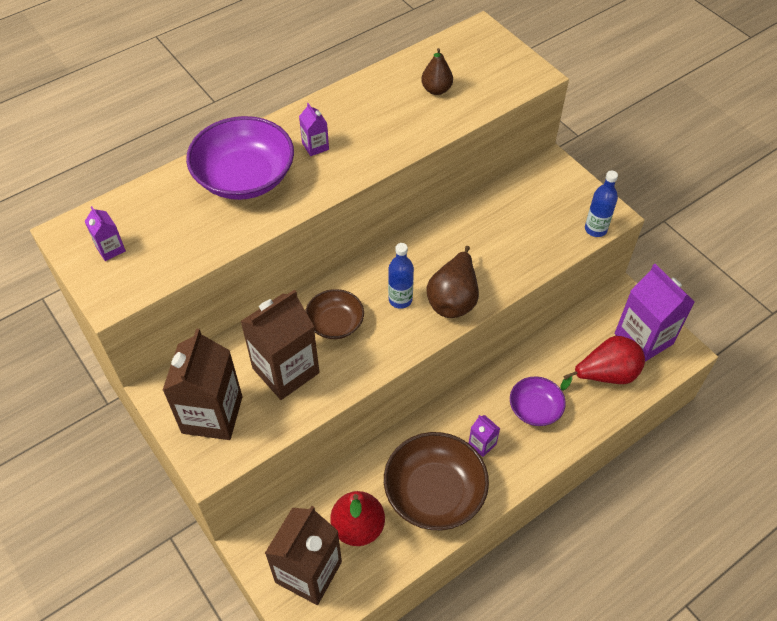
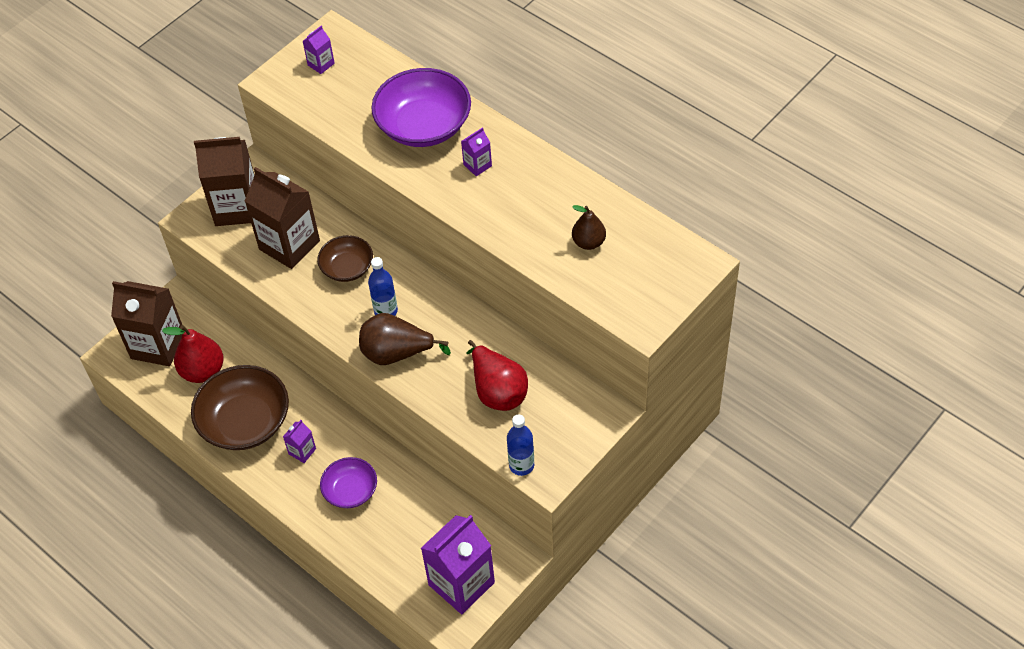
camera: 80 degrees right, 0 degrees up
red pear [561,336,645,391] -> red pear moved to [466,340,528,411]

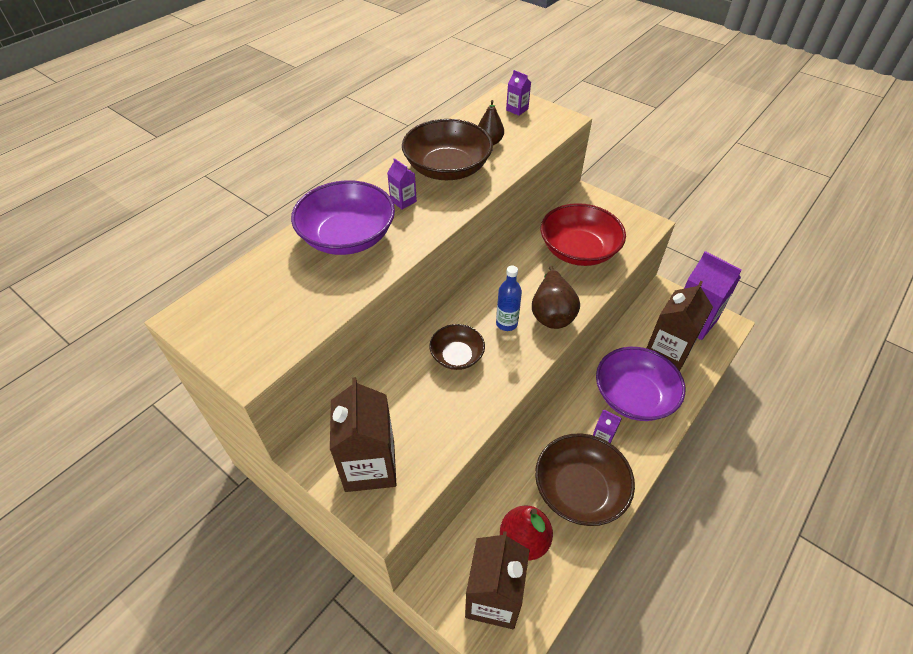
camera: 95 degrees left, 5 degrees down
brown carton [245,167,320,269] -> brown carton moved to [647,281,713,371]
purple carton [303,26,335,74] -> purple carton moved to [506,70,531,116]
purple bowl [320,457,377,508] -> purple bowl [596,347,685,421], size x1.75
red pear [466,340,528,411] -> red bowl [541,203,626,266]
blue bottle [507,414,534,476] -> none
none -> brown bowl [402,119,493,180]

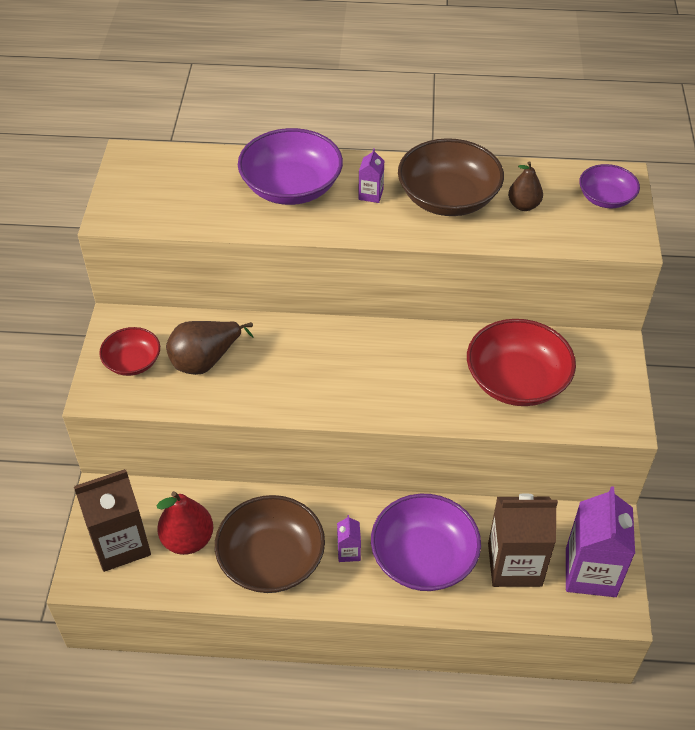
camera: 55 degrees right, 0 degrees up
brown carton [330,377,396,492] -> red bowl [99,327,160,376]
brown bowl [429,324,485,370] -> none
blue bottle [496,266,522,331] -> none
purple carton [506,70,531,116] -> purple bowl [579,164,640,208]
brown pear [532,266,580,329] -> brown pear moved to [166,321,254,375]

